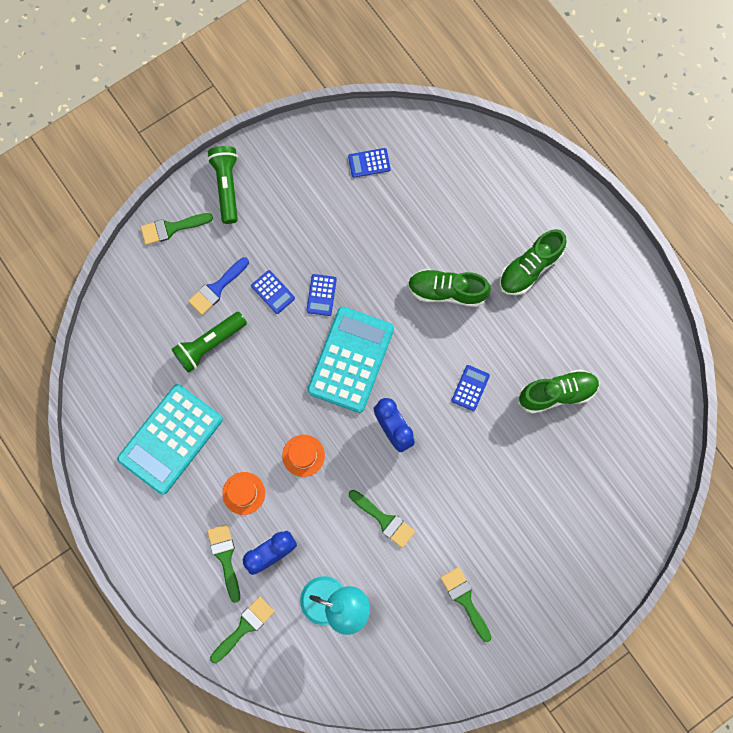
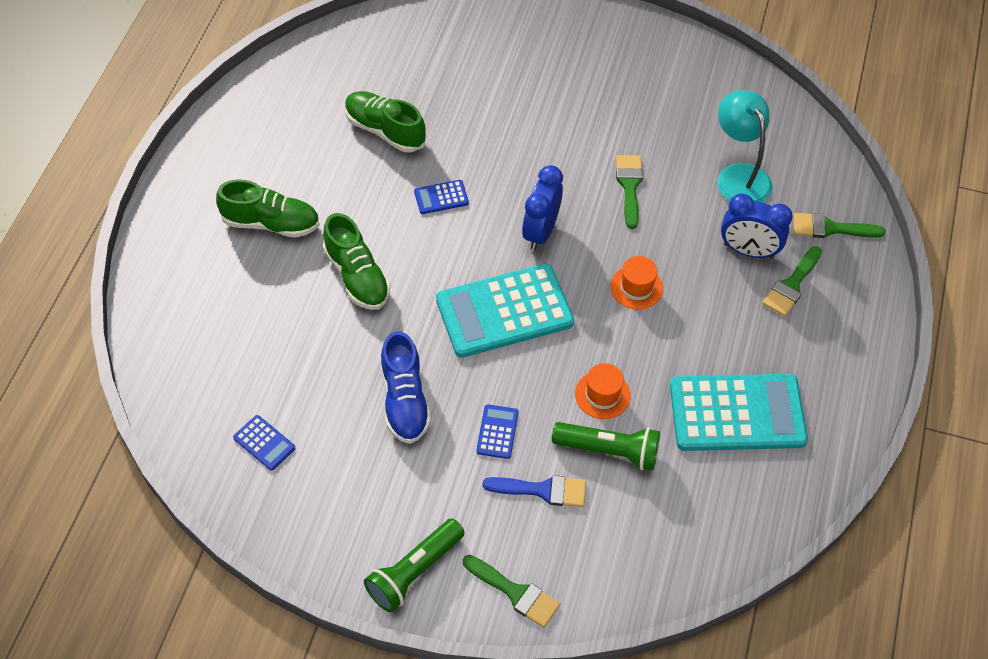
camera: 130 degrees left, 20 degrees down
orange hat [222,472,265,515] -> orange hat moved to [575,363,631,419]
blue calculator [306,274,337,316] -> none
green brush [440,567,492,642] -> none
none -> blue shoe [381,331,431,444]

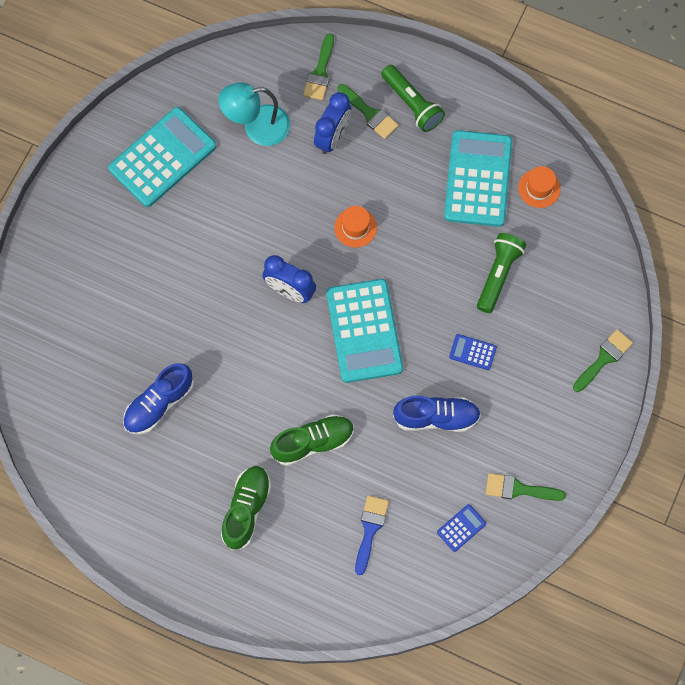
camera: 80 degrees left, 15 degrees up
green shoe [345,91,426,152] -> blue shoe [123,363,194,435]
green flashlight [364,518,465,612] -> green flashlight moved to [381,65,445,132]
blue calculator [414,180,469,214] -> none
blue brush [483,475,586,507] -> blue brush moved to [355,495,389,575]
orange hat [575,363,631,419] -> orange hat moved to [518,166,561,208]
green brush [616,155,643,229] -> green brush moved to [486,473,566,501]
none -> turquoise calculator [108,107,216,207]

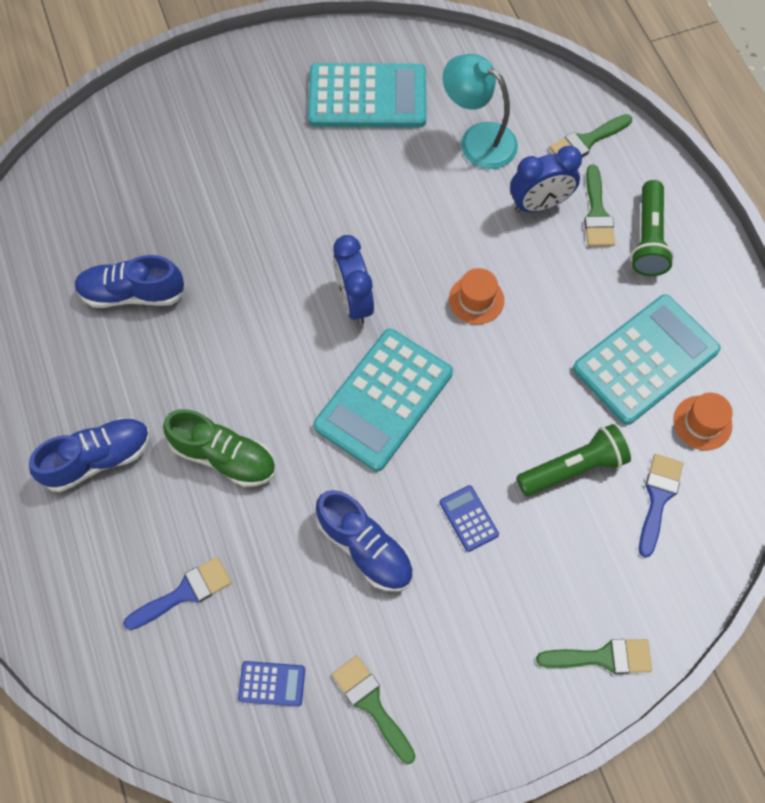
camera: 45 degrees right, 5 degrees down
green shoe [221,466,271,551] -> blue shoe [29,418,151,492]
none -> blue brush [639,454,683,558]

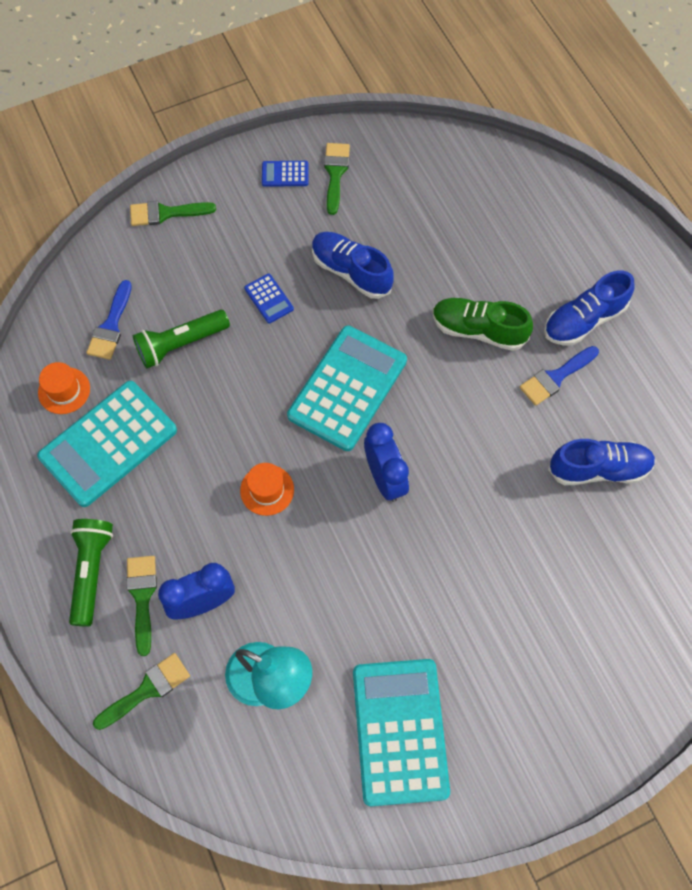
camera: 175 degrees right, 0 degrees up
blue brush [123,557,232,630] -> blue brush moved to [520,346,599,406]
blue calculator [238,661,305,707] -> blue calculator moved to [262,161,308,187]
turquoise calculator [308,63,426,127] -> turquoise calculator turned 90 degrees clockwise [353,659,450,806]
green brush [332,655,415,764] -> green brush turned 135 degrees counterclockwise [324,143,350,215]

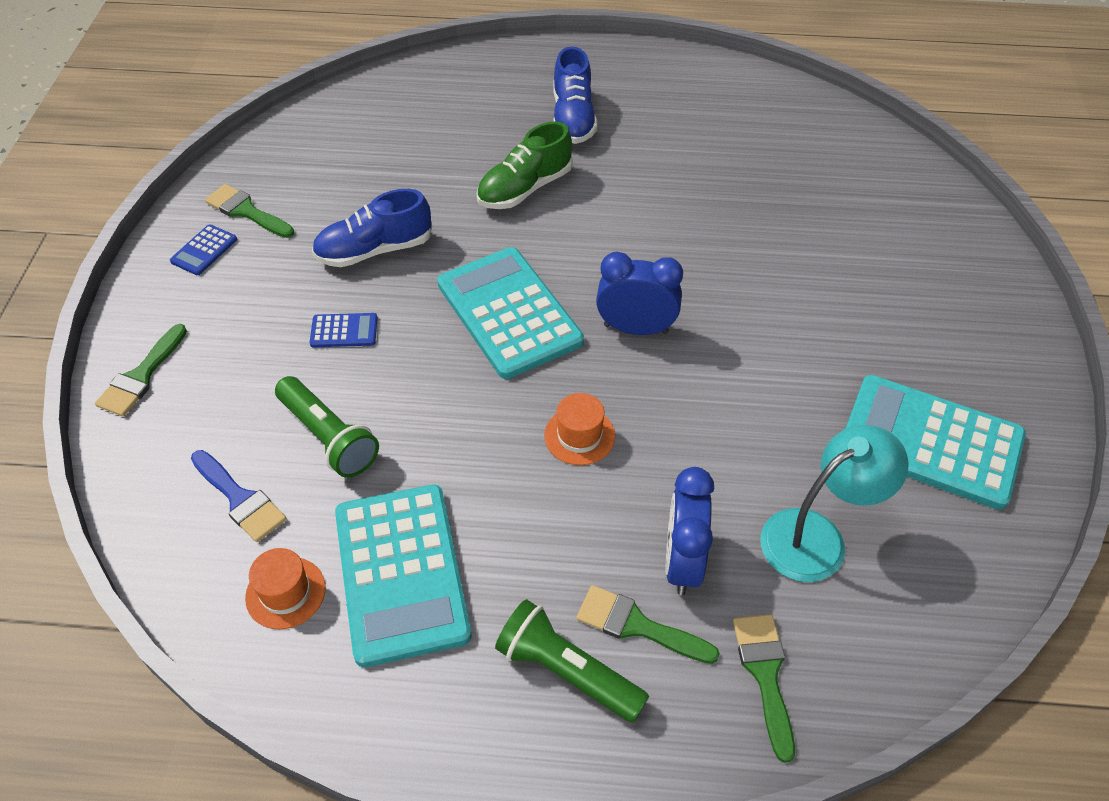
camera: 60 degrees left, 15 degrees down
green flashlight [133,310,230,368] -> green flashlight turned 45 degrees counterclockwise [275,376,379,478]
blue brush [520,346,599,406] -> none
blue shoe [548,439,656,485] -> none

